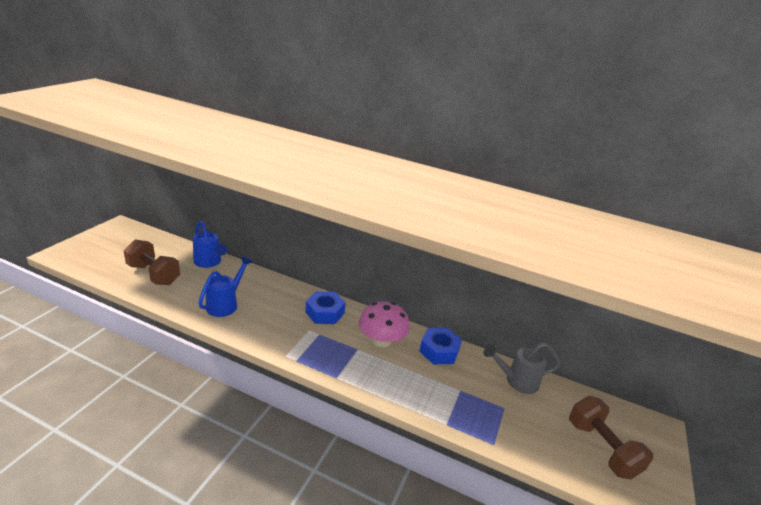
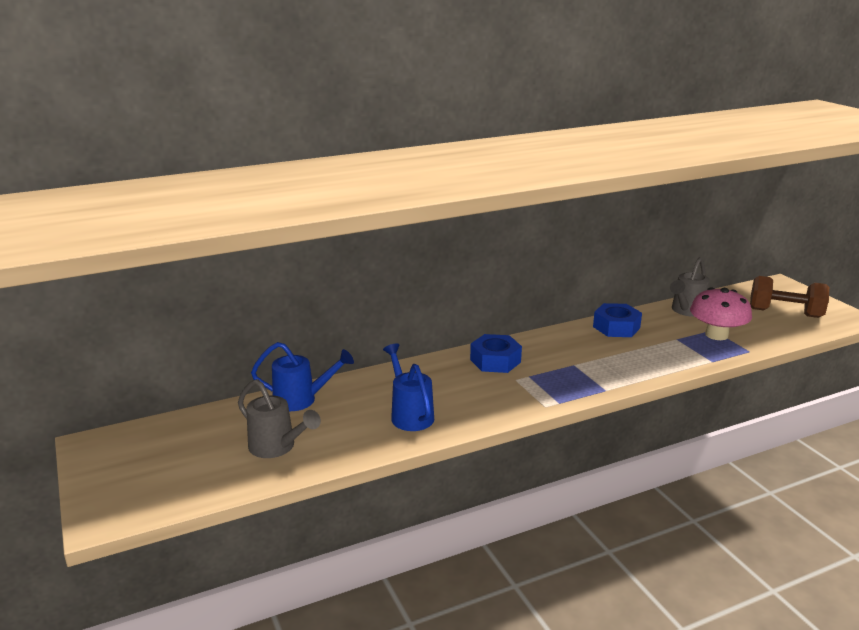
camera: 45 degrees left, 5 degrees down
brown dumbbell [124,240,180,285] -> grey watering can [238,379,321,458]
pink mushroom [359,301,410,348] -> pink mushroom moved to [690,287,752,340]

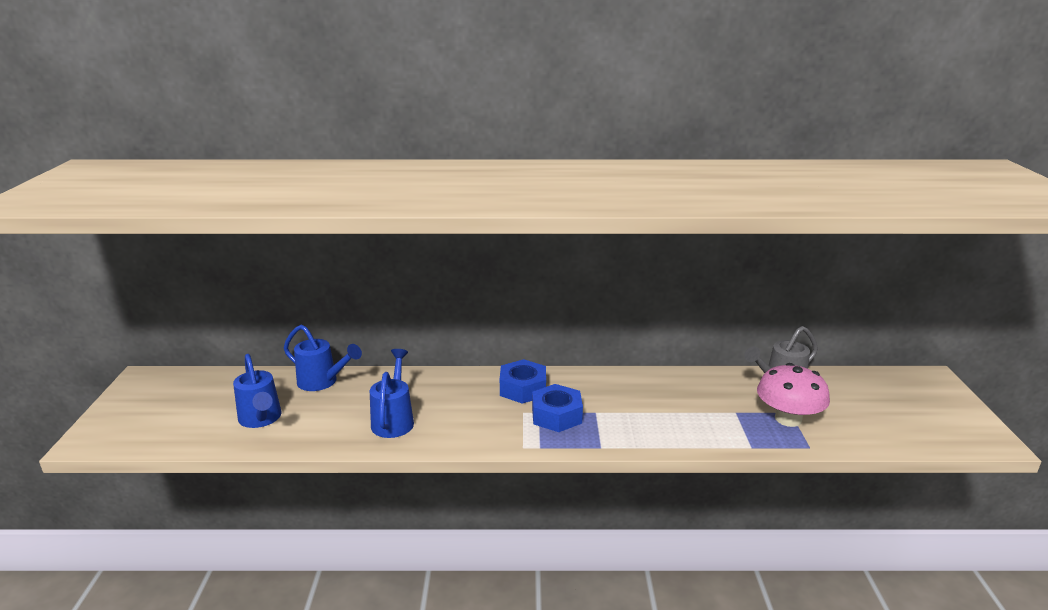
camera: 25 degrees right, 0 degrees up
grey watering can [238,379,321,458] -> blue watering can [233,354,282,428]
blue nut [593,303,642,337] -> blue nut moved to [532,384,583,432]
brown dumbbell [750,276,829,318] -> none

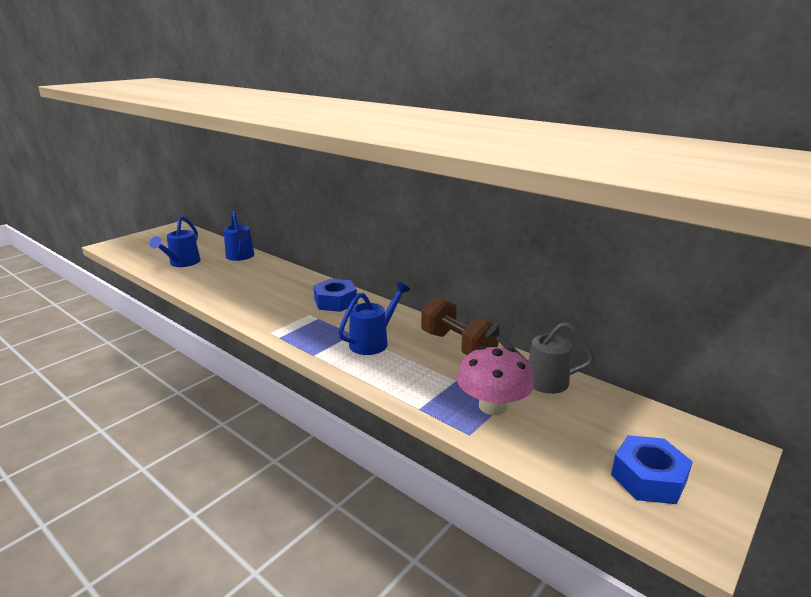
camera: 40 degrees right, 0 degrees up
blue watering can [370,349,414,438] -> blue watering can moved to [338,282,410,355]
blue nut [532,384,583,432] -> blue nut moved to [611,435,693,504]
none -> brown dumbbell [421,297,500,355]

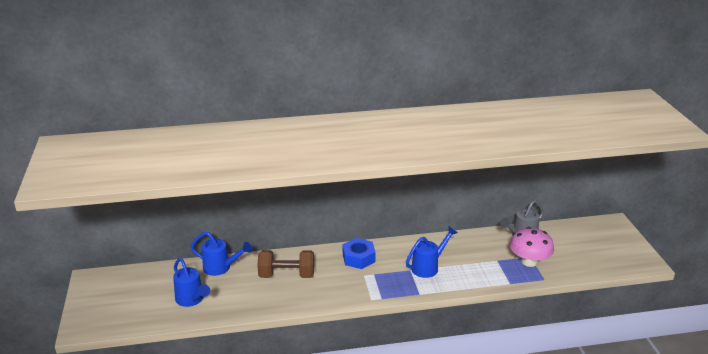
camera: 50 degrees left, 5 degrees up
blue watering can [338,282,410,355] -> blue watering can turned 60 degrees clockwise [406,227,457,278]
brown dumbbell [421,297,500,355] -> brown dumbbell moved to [257,250,314,278]
blue nut [611,435,693,504] -> none

